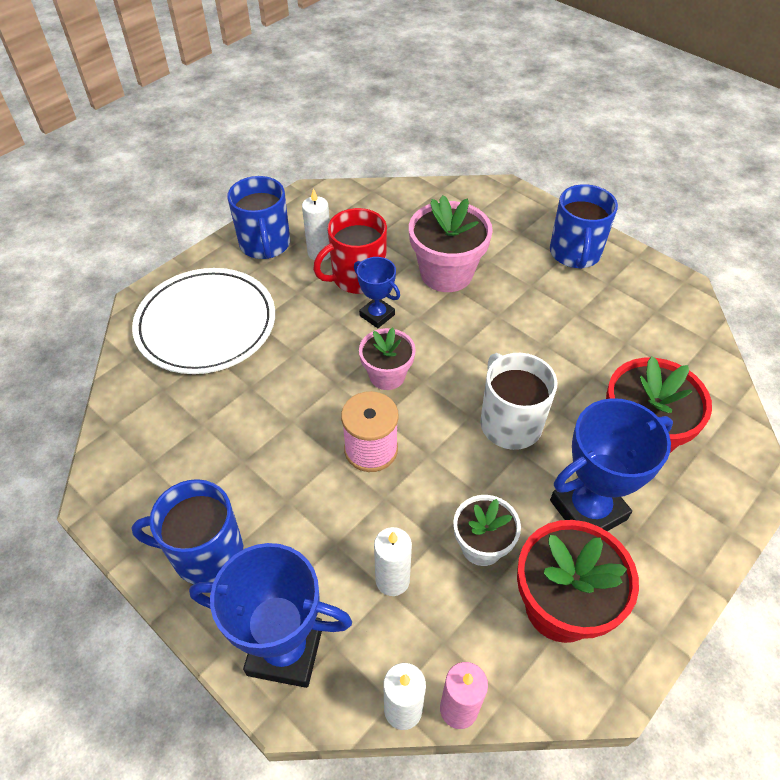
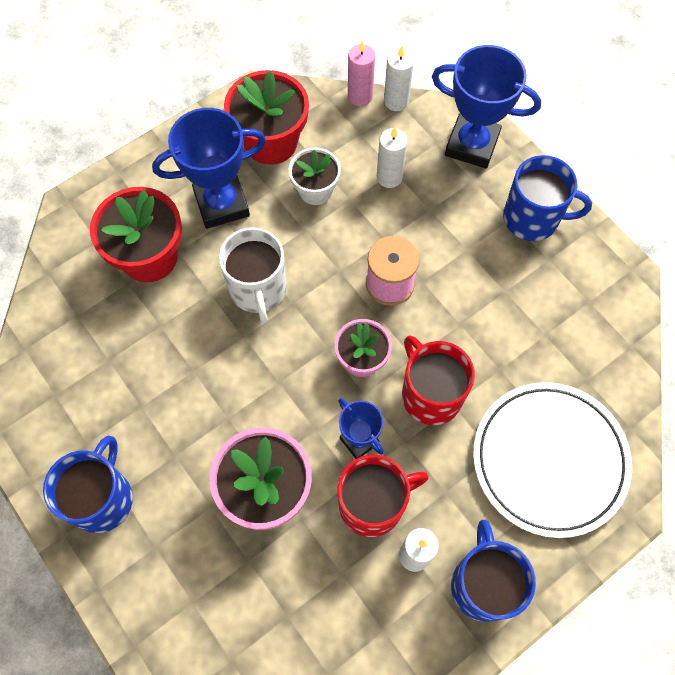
camera: 170 degrees left, 15 degrees up
none -> red mug [402,335,475,425]

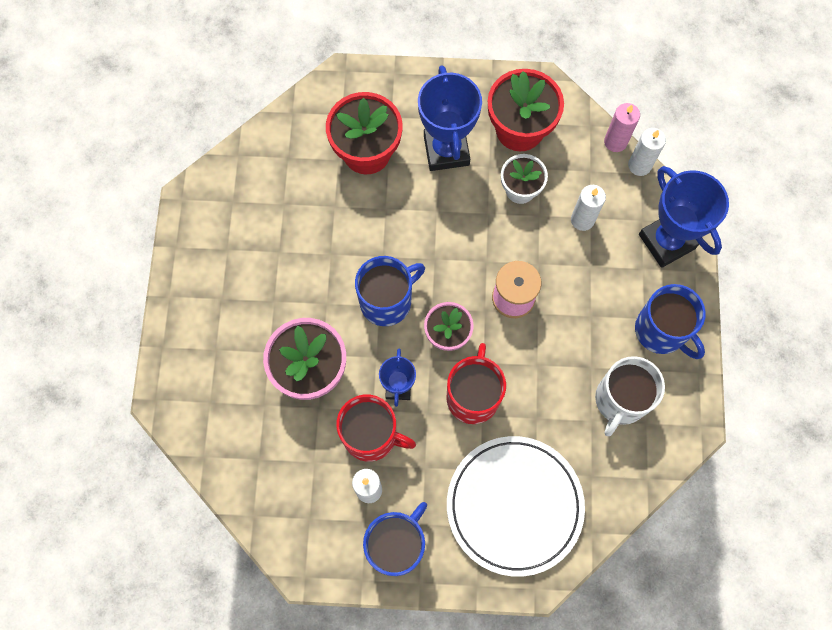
camera: 40 degrees right, 5 degrees up
blue mug [43,436,133,533] -> blue mug moved to [355,256,425,326]
blue trophy [152,108,266,229] -> blue trophy turned 60 degrees clockwise [418,65,482,171]
white mug [219,227,287,324] -> white mug moved to [595,356,665,436]

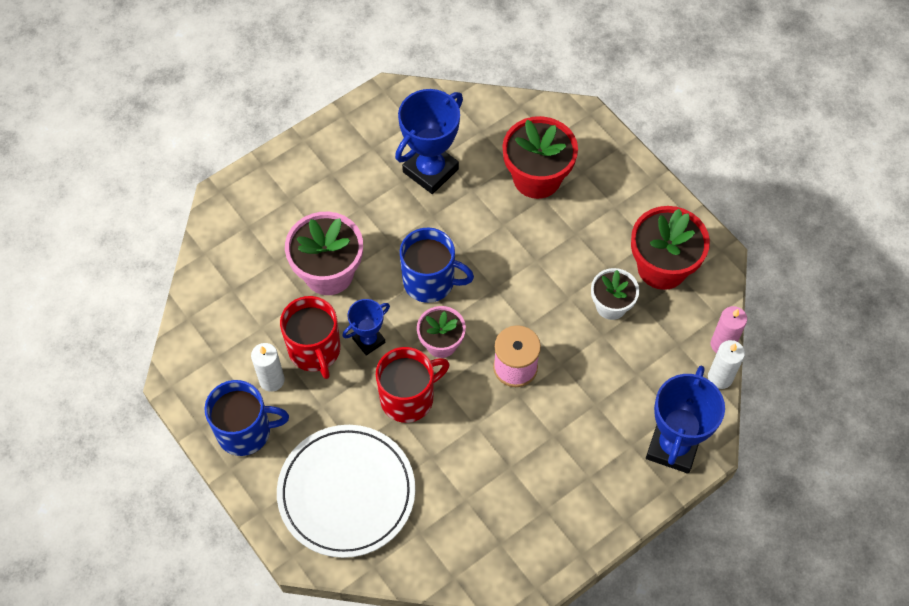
camera: 50 degrees right, 10 degrees down
blue trophy [418,65,482,171] -> blue trophy moved to [395,89,463,194]
white candle [571,185,606,231] -> none
white mug [595,356,665,436] -> none
blue mug [635,284,706,359] -> none

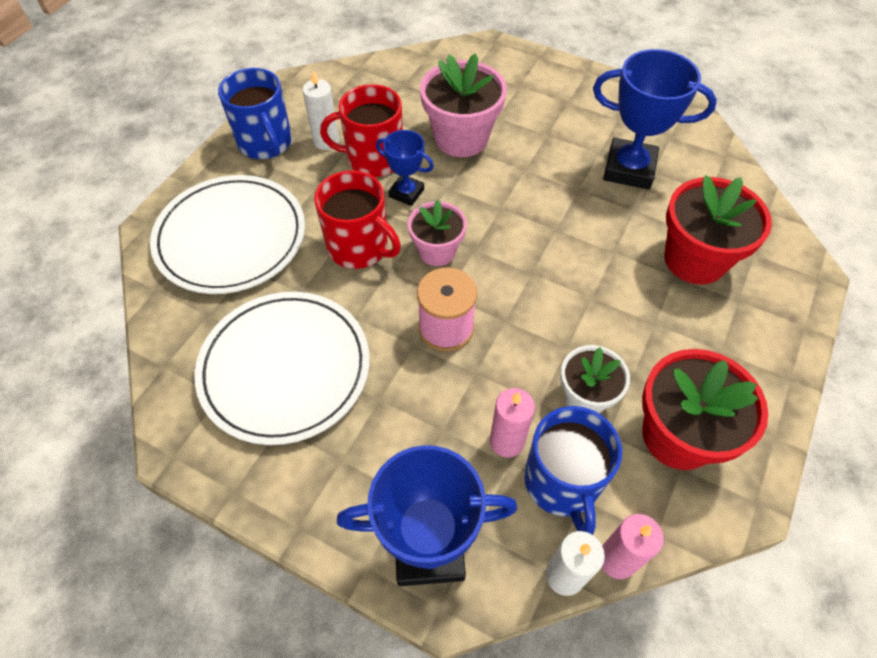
camera: 65 degrees right, 5 degrees down
red mug [280,296,340,379] -> red mug turned 45 degrees clockwise [320,84,403,177]
blue mug [400,228,474,303] -> blue mug moved to [524,406,622,535]
none -> white plate [195,292,370,445]
none -> pink candle [490,388,535,458]

